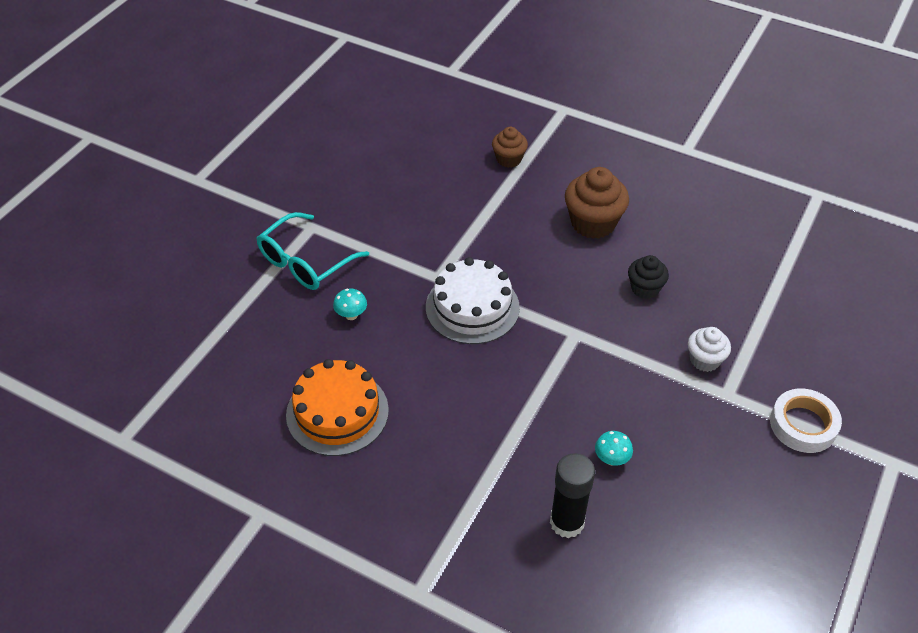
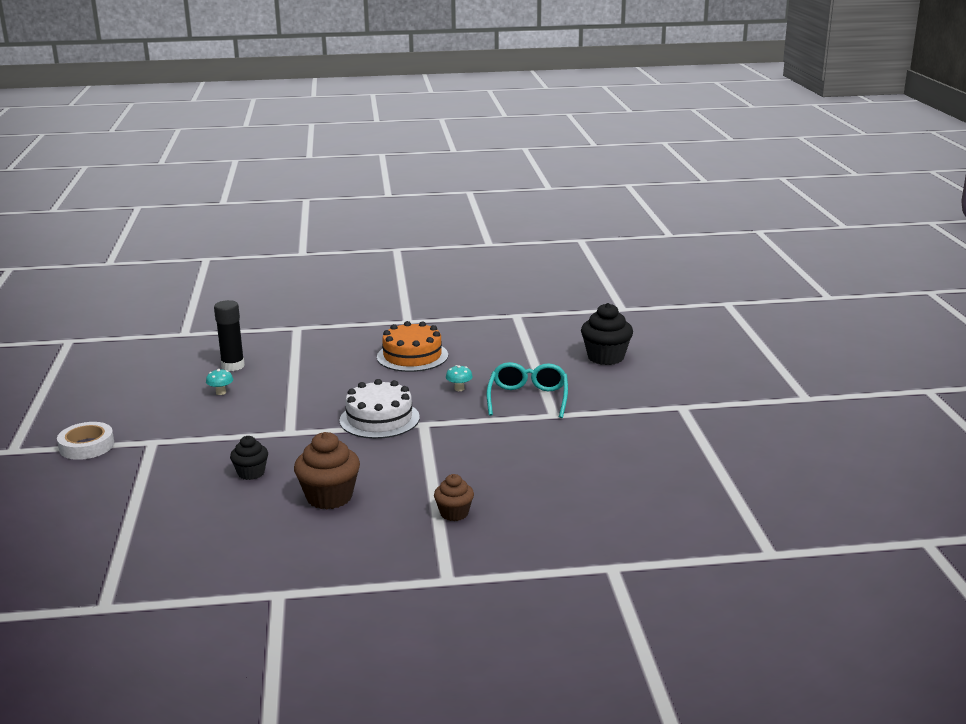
camera: 145 degrees right, 25 degrees down
white cupcake [688,327,731,372] -> none
none -> black cupcake [581,303,633,365]

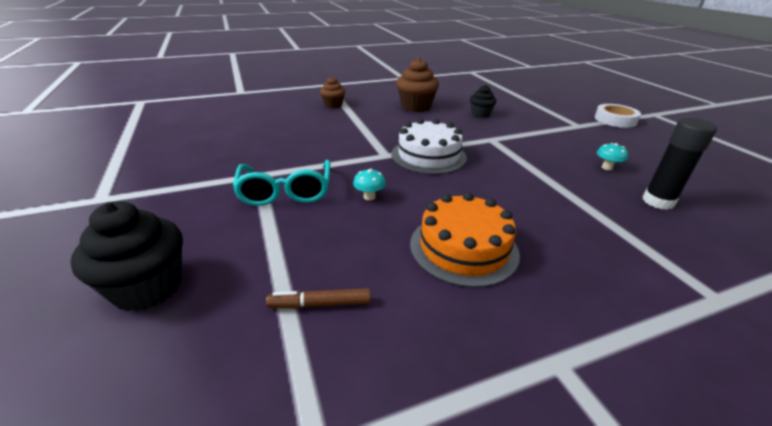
camera: 165 degrees right, 10 degrees up
none -> brown marker [266,288,371,309]

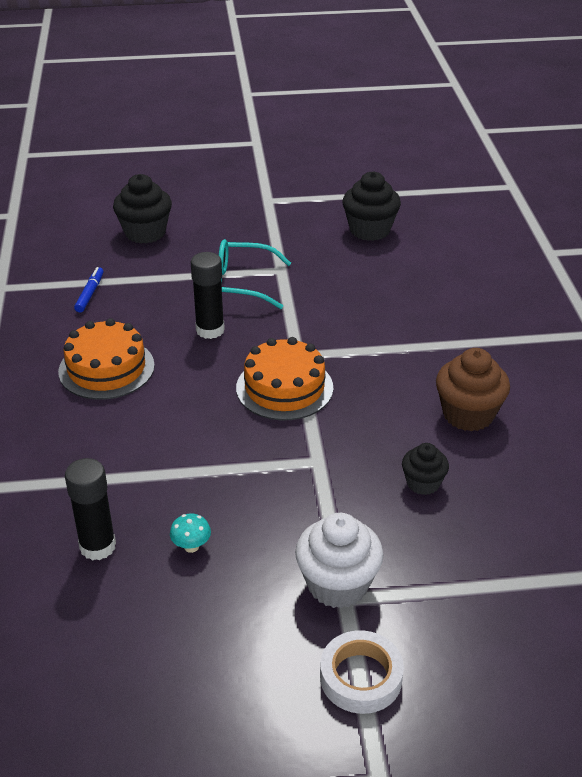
camera: 105 degrees right, 5 degrees up
brown marker [266,288,371,309] -> blue marker [74,267,104,312]
brown cupcake [320,77,345,108] -> none
turquoise mushroom [353,169,386,201] -> black glue stick [191,252,225,339]
white cake [391,118,467,175] -> orange cake [236,337,333,420]
none -> white cupcake [295,513,384,608]
none -> black cupcake [343,171,401,241]

